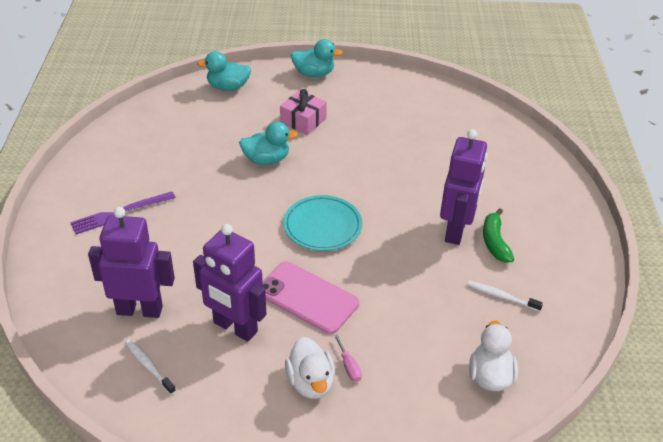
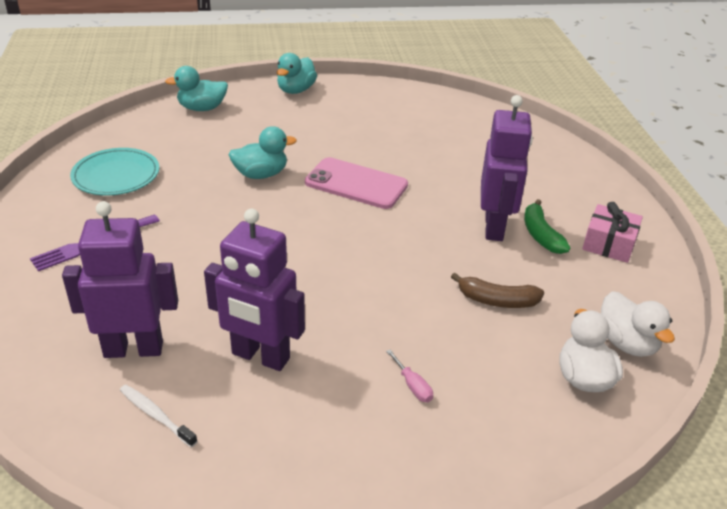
camera: 10 degrees left, 5 degrees down
pink phone [263,262,359,334] -> pink phone moved to [305,157,408,209]
pink gift [280,89,327,135] -> pink gift moved to [582,202,643,263]
turquoise plate [283,195,362,251] -> turquoise plate moved to [70,148,159,196]
white duck [285,337,335,399] -> white duck moved to [601,291,675,357]
turquoise duck [291,39,343,77] -> turquoise duck turned 120 degrees clockwise [277,53,317,94]
white toothbrush [467,281,543,312] -> none
none -> brown banana [451,272,544,308]

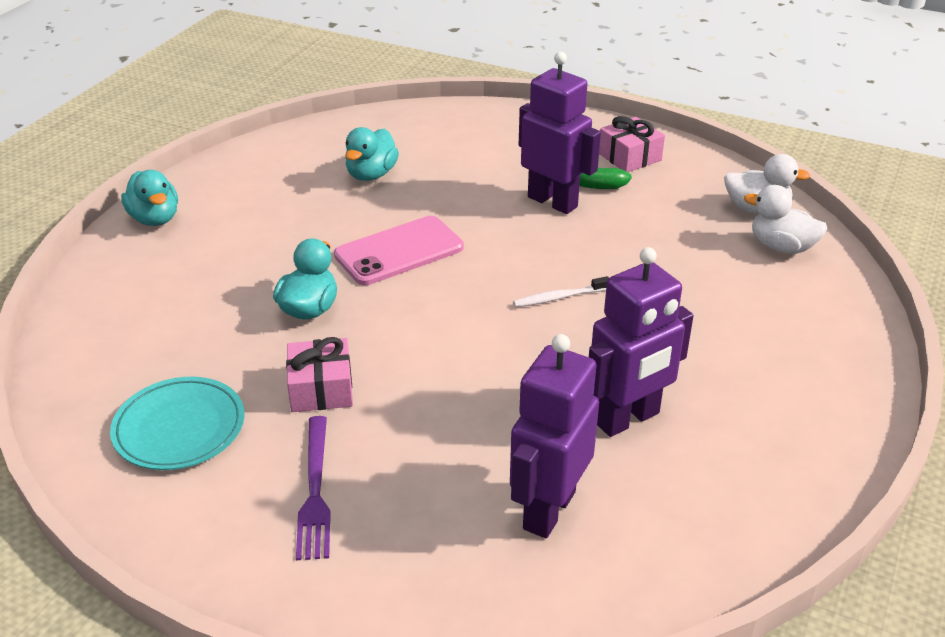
camera: 55 degrees left, 0 degrees up
white toothbrush [120,385,198,448] -> white toothbrush moved to [513,276,609,307]
turquoise duck [165,66,228,111] -> turquoise duck moved to [345,127,399,181]
pink screwdriver [386,350,433,402] -> none
brown banana [451,272,544,308] -> none
none -> pink gift [286,337,353,412]

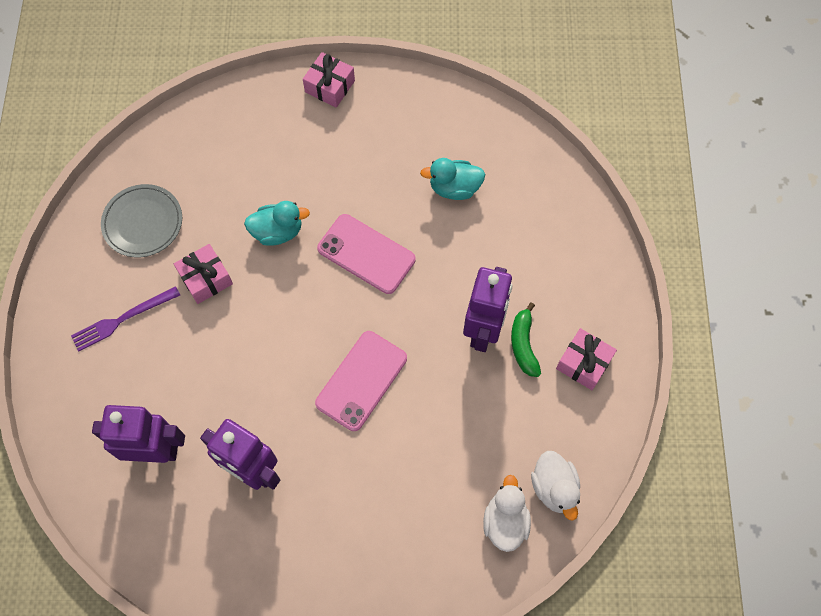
camera: 65 degrees right, 30 degrees up
turquoise plate [110,377,245,470] -> grey plate [101,184,182,257]
turquoise duck [121,170,178,226] -> pink gift [303,52,355,108]
white toothbrush [513,276,609,307] -> pink phone [315,331,407,431]

